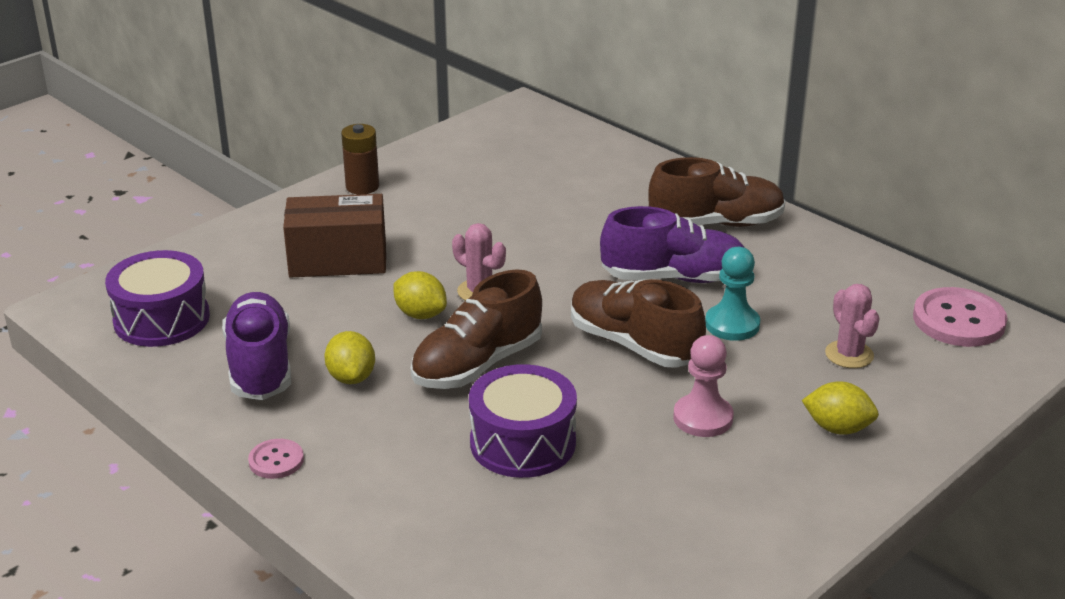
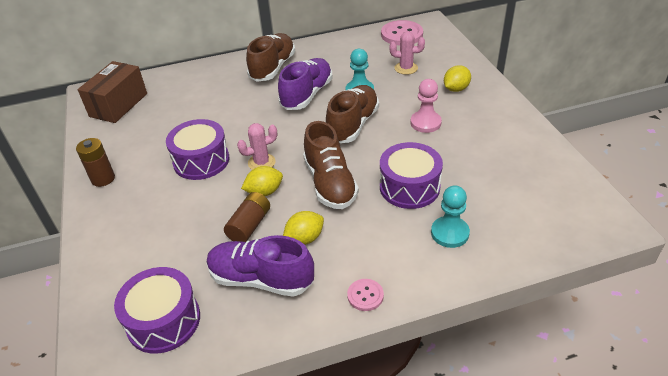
camera: 60 degrees left, 10 degrees up
brown box [283,194,386,278] -> brown box moved to [78,61,147,123]
yellow lemon [324,331,375,384] -> yellow lemon turned 45 degrees counterclockwise [283,211,324,245]
brown shoe [571,279,706,368] -> brown shoe turned 135 degrees clockwise [326,85,379,143]
none -> purple drum [166,119,229,180]
none -> brown battery [224,192,270,242]
none -> turquoise pawn [431,185,470,248]

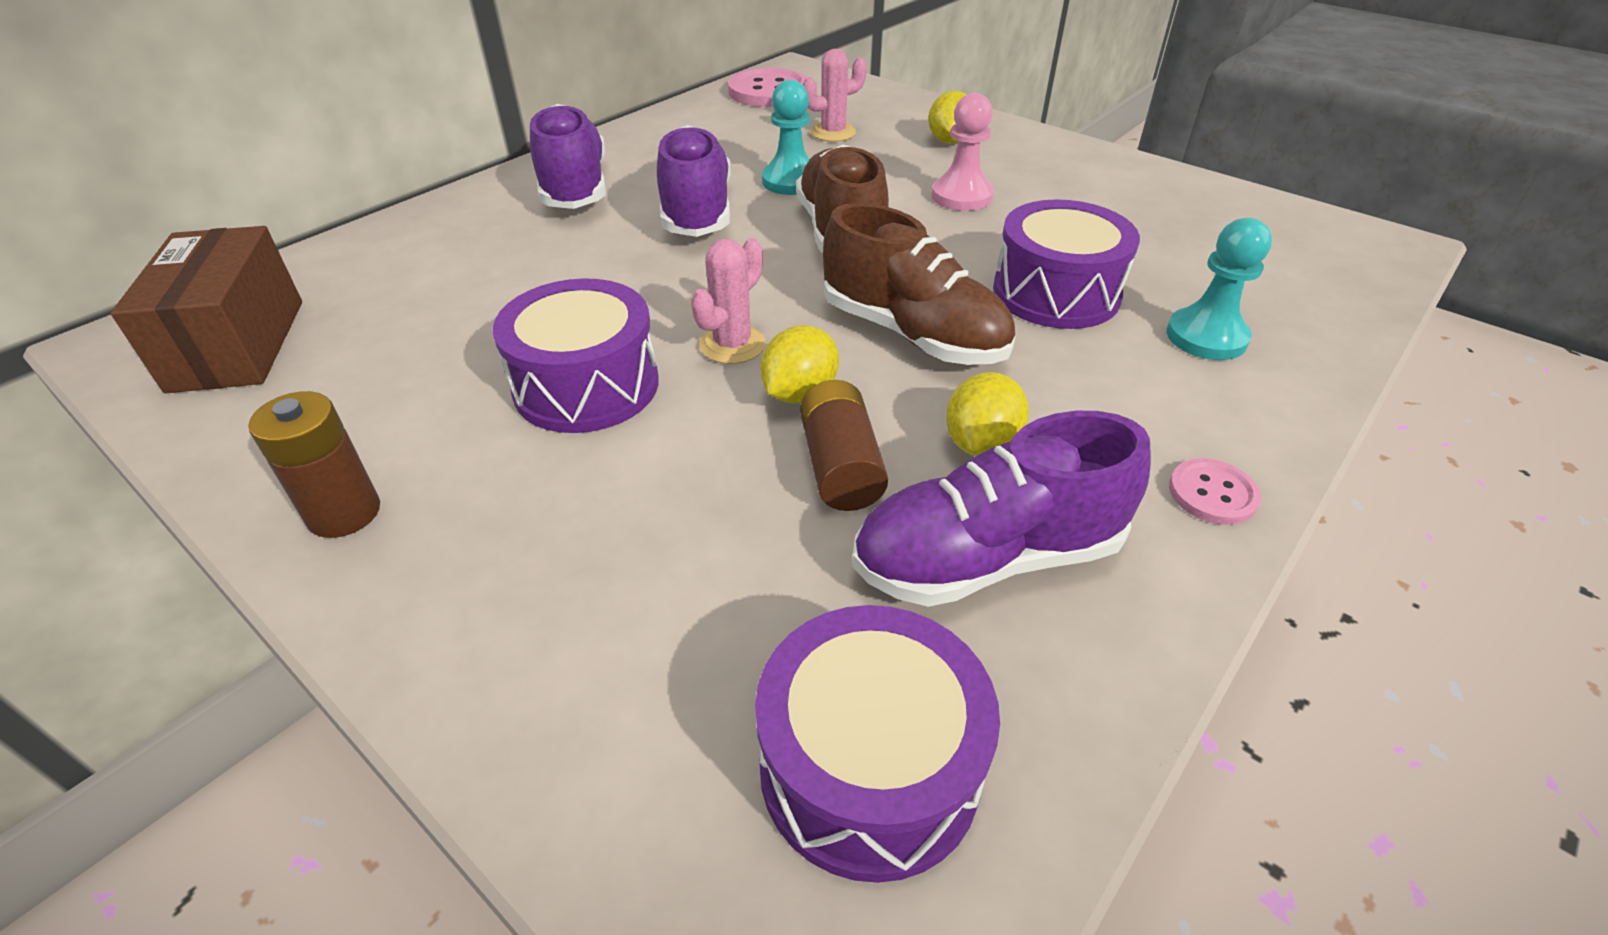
camera: 35 degrees left, 0 degrees up
brown shoe [246,33,295,82] -> purple shoe [530,104,606,209]

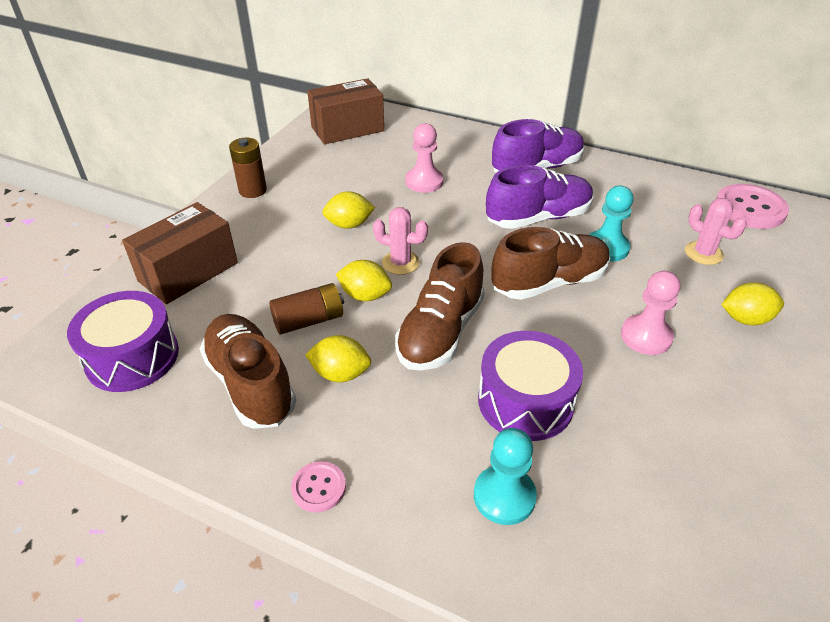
camera: 75 degrees right, 0 degrees up
purple drum [493,278,659,433] -> yellow lemon [322,191,375,229]
purple shoe [852,411,1151,607] -> brown shoe [200,314,296,429]
none -> brown box [122,202,238,304]
none -> pink pawn [405,123,444,193]

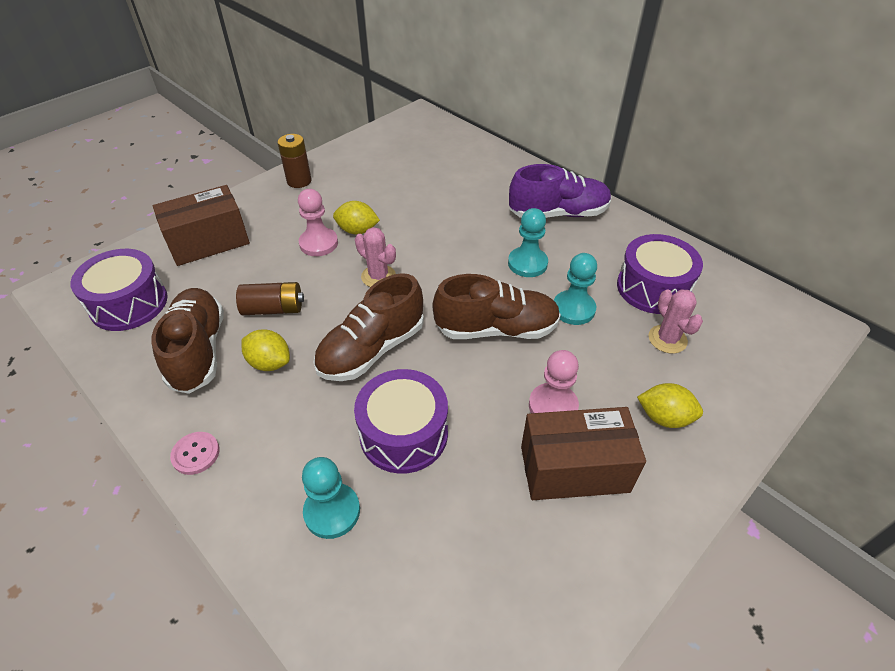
camera: 20 degrees right, 5 degrees up
brown box [307,78,384,144] -> brown box moved to [521,407,646,500]
yellow lemon [336,260,392,301] -> none
pink pawn [405,123,444,193] -> pink pawn moved to [298,189,338,256]
purple shoe [486,165,594,229] -> turquoise pawn [508,208,548,277]
pink button [716,184,789,229] -> none
none -> purple drum [617,234,703,314]

